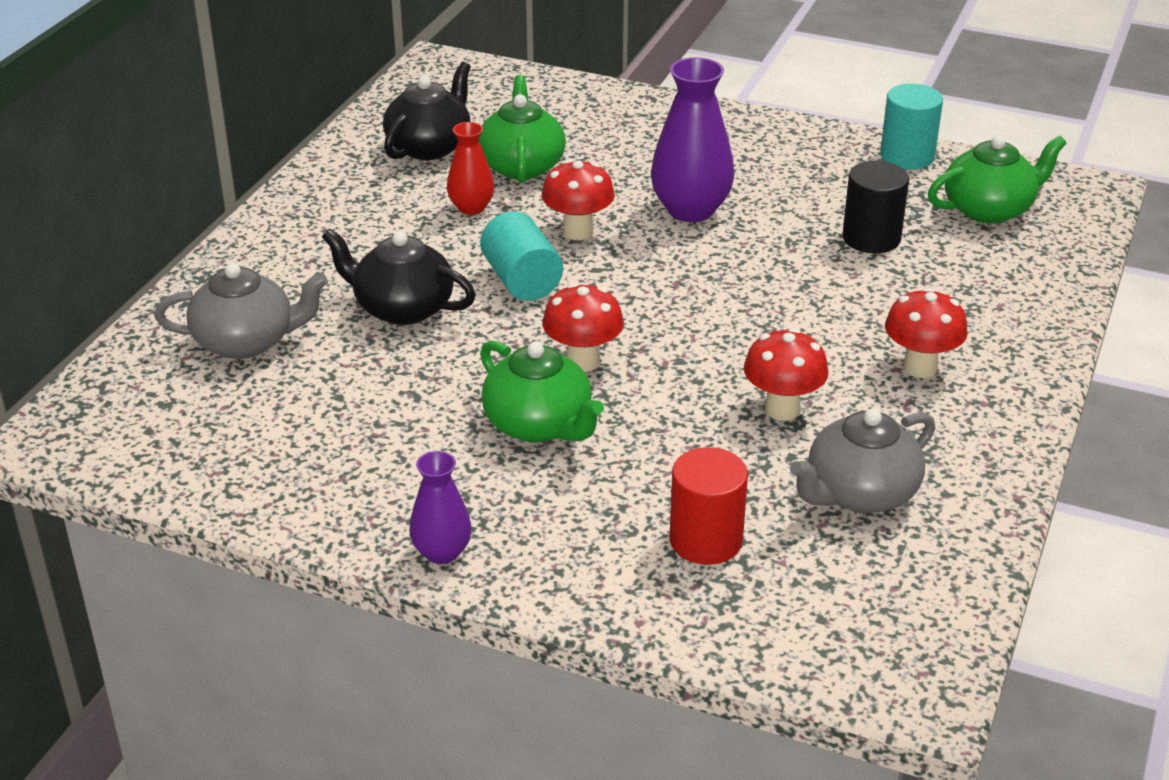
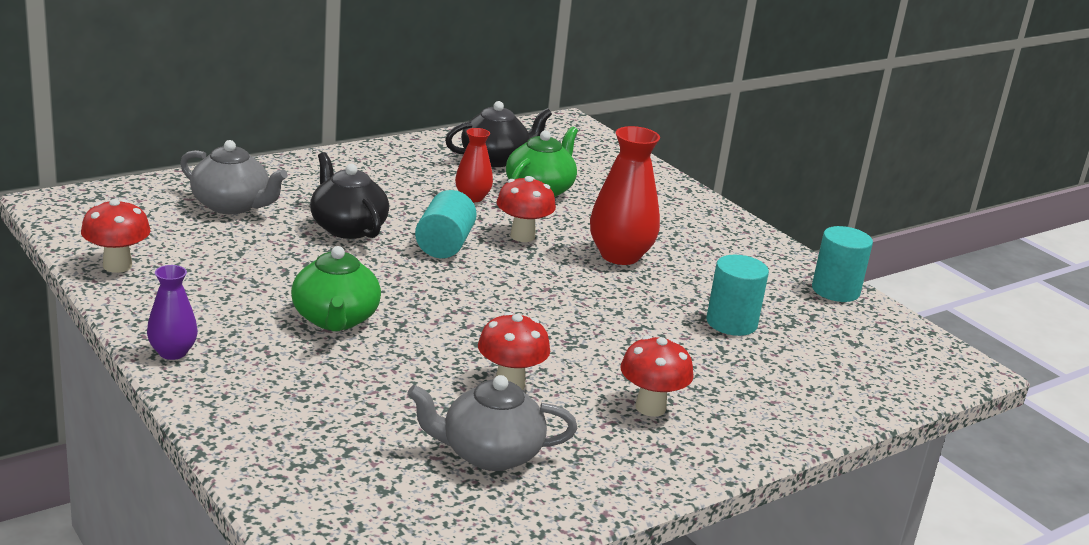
camera: 30 degrees right, 10 degrees down
red mushroom [542,283,624,372] -> red mushroom moved to [81,199,150,273]
purple vase [651,57,734,222] -> red vase [590,126,660,265]
red cylinder [670,447,748,565] -> none
black cylinder [843,161,909,253] -> turquoise cylinder [706,255,769,336]
green teapot [928,135,1067,224] -> none

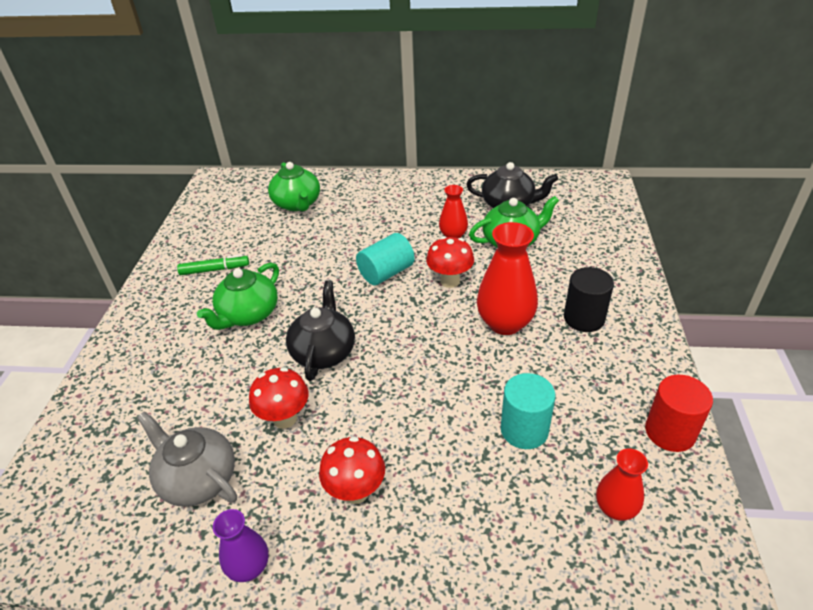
camera: 45 degrees right, 15 degrees up
red mushroom [81,199,150,273] -> none
purple vase [147,265,198,360] -> purple vase moved to [213,509,269,582]
grey teapot [180,140,288,214] -> green teapot [268,162,320,211]
black teapot [310,152,389,239] -> black teapot moved to [286,280,355,381]
turquoise cylinder [812,226,873,302] -> red cylinder [645,375,713,452]
none -> green marker [177,254,249,275]
none -> black cylinder [564,267,614,332]
none -> red vase [596,448,648,521]

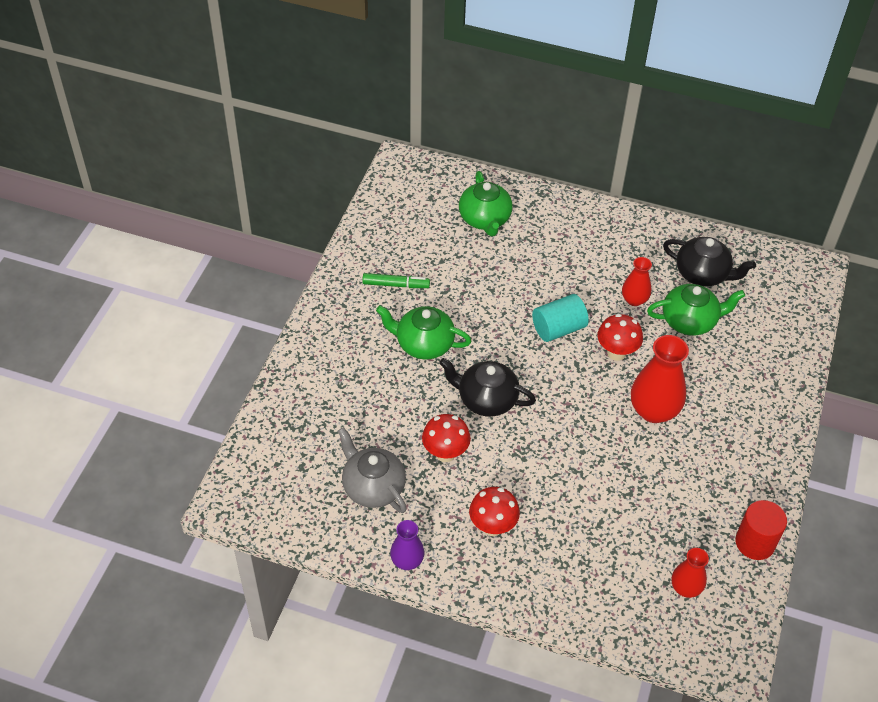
camera: 10 degrees right, 10 degrees up
green teapot [197,263,279,330] -> green teapot turned 60 degrees clockwise [376,305,471,360]
black teapot [286,280,355,381] -> black teapot turned 90 degrees counterclockwise [439,358,536,417]
turquoise cylinder [500,373,555,449] -> none
black cylinder [564,267,614,332] -> none

